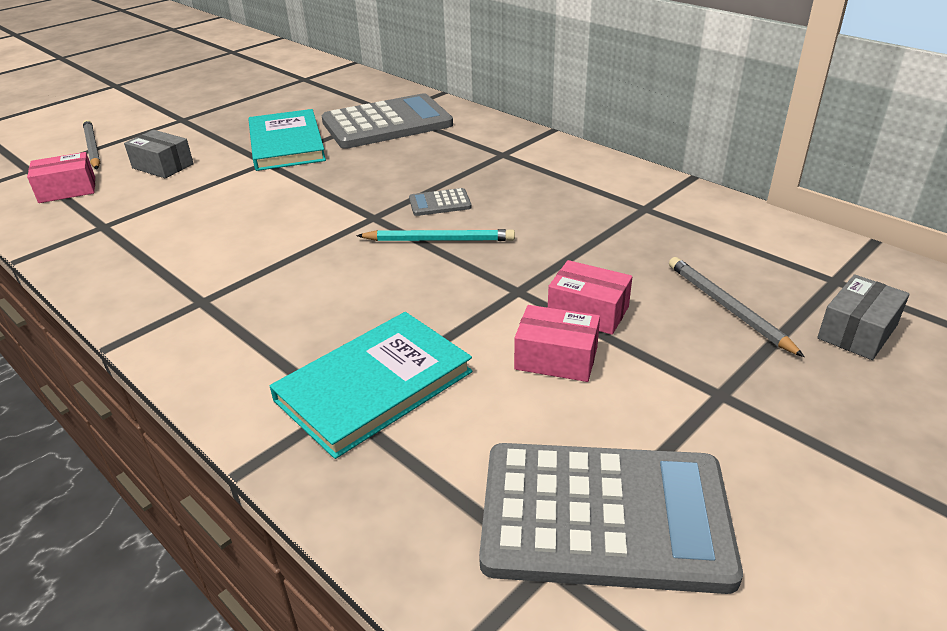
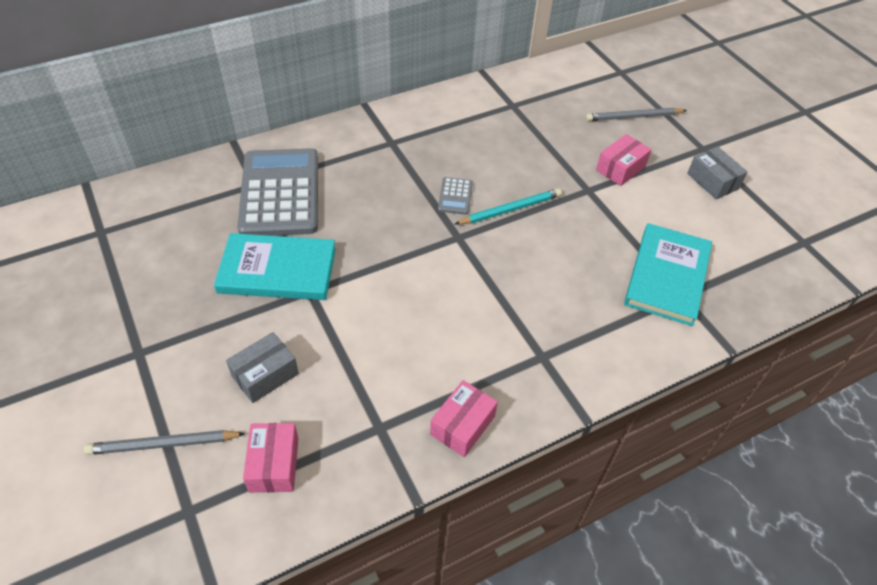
camera: 75 degrees left, 15 degrees up
turquoise book [270,312,473,459] -> turquoise book turned 45 degrees clockwise [624,223,712,326]
turquoise pencil [356,229,515,241] -> turquoise pencil turned 45 degrees clockwise [455,188,562,225]
grey calculator [479,443,743,594] -> none
pink box [514,305,600,382] -> pink box moved to [430,380,498,457]
grey box [817,274,910,360] -> grey box moved to [687,146,748,199]

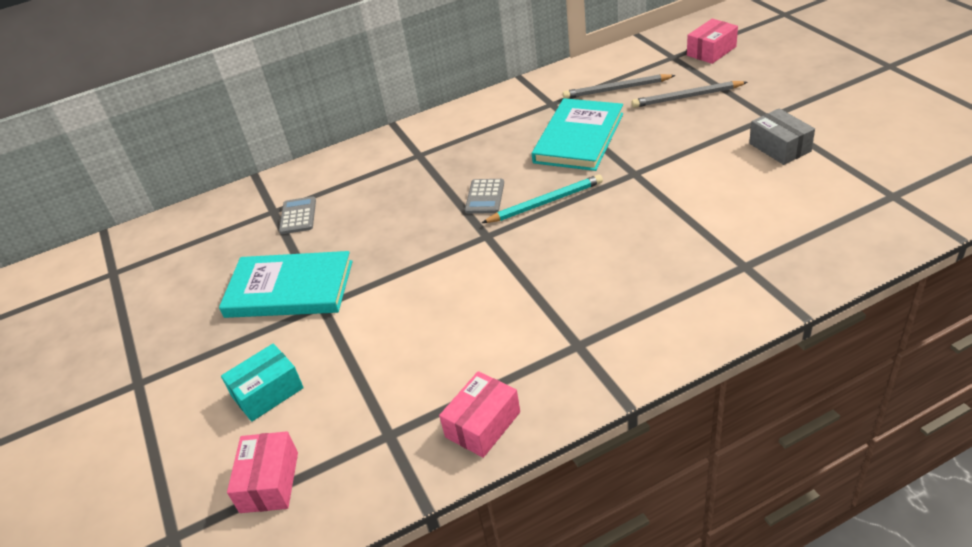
camera: 10 degrees right, 10 degrees down
grey pencil [84,430,246,455] -> grey pencil moved to [563,74,676,99]
grey box [226,332,299,403] -> turquoise box [221,344,304,422]
grey calculator [237,148,318,236] -> grey calculator [279,196,316,234], size x0.41
pink box [596,134,652,186] -> pink box moved to [687,19,738,64]
turquoise book [624,223,712,326] -> turquoise book moved to [532,98,623,171]

